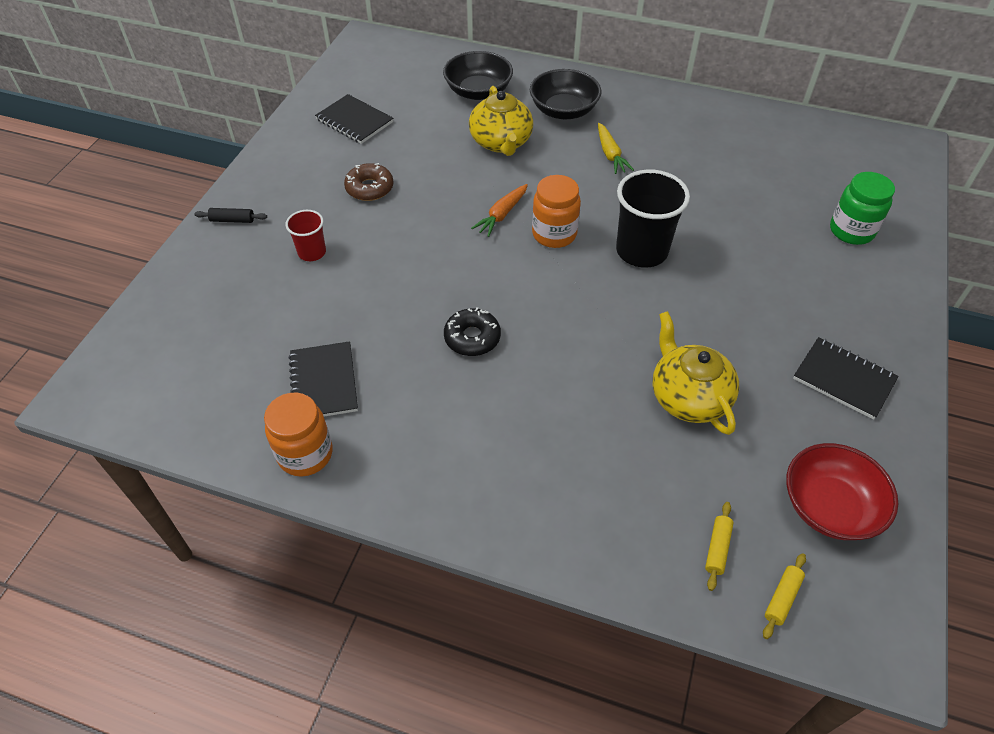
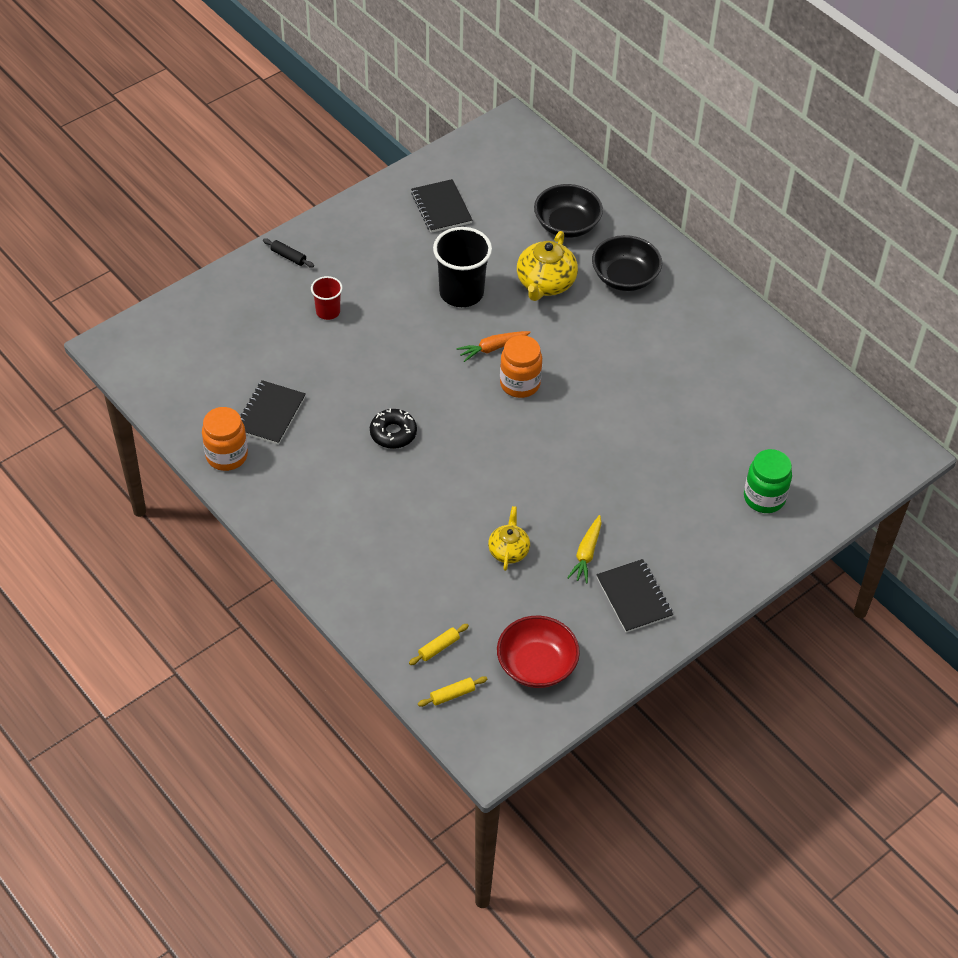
camera: 30 degrees right, 0 degrees up
brown donut [344,163,393,201] -> none
yellow carrot [598,123,634,174] -> yellow carrot moved to [567,515,602,584]
black cup [616,169,690,268] -> black cup moved to [433,227,492,307]
yellow teapot [653,311,739,435] -> yellow teapot [488,506,530,571], size x0.61

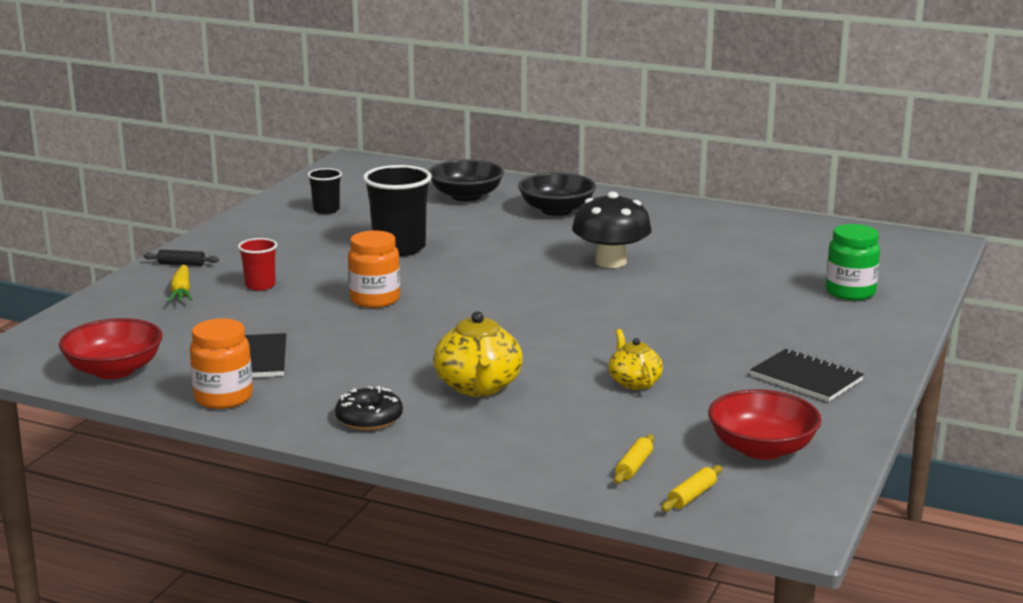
camera: 25 degrees left, 30 degrees down
black donut [370,409,417,449] -> black donut moved to [335,386,403,430]
black notebook [411,179,473,233] -> black cup [307,168,342,214]
orange carrot [457,331,531,362] -> none
orange jar [500,335,542,398] -> orange jar moved to [348,230,400,308]
yellow teapot [517,231,578,301] -> yellow teapot moved to [433,311,523,396]
yellow carrot [567,515,602,584] -> yellow carrot moved to [168,264,193,302]
none -> red bowl [59,318,163,379]
none -> black mushroom [572,192,652,268]

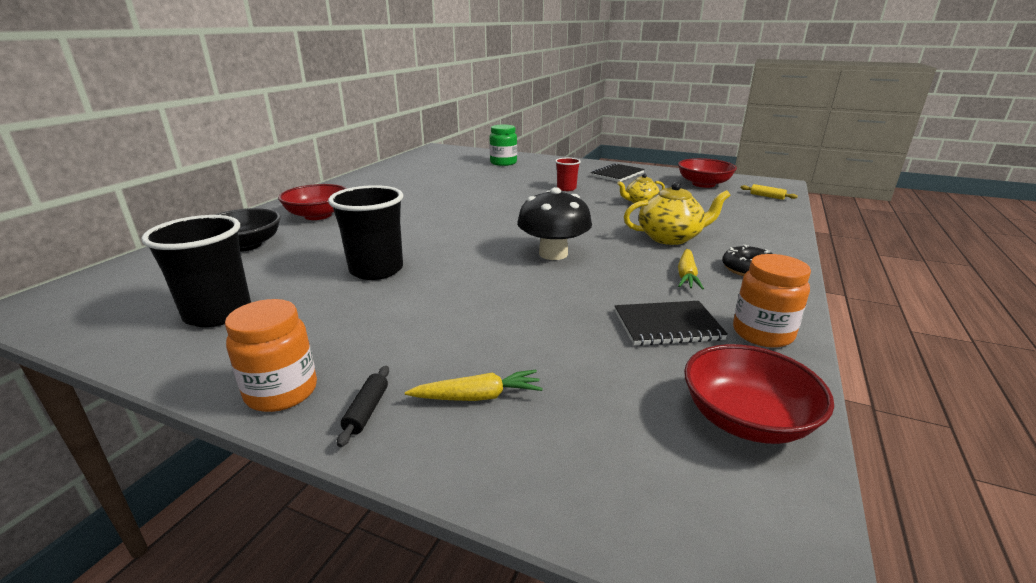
camera: 90 degrees left, 5 degrees up
red cup [238,238,277,291] -> red cup moved to [555,158,581,191]
black cup [307,168,342,214] -> black cup [141,215,251,327], size x1.85
orange jar [348,230,400,308] -> orange jar moved to [225,299,317,412]
black bowl [518,173,596,216] -> red bowl [278,184,347,220]
black mushroom [572,192,652,268] -> black mushroom moved to [517,187,592,260]
yellow rolling pin [614,434,654,484] -> none
none -> yellow carrot [678,249,704,289]

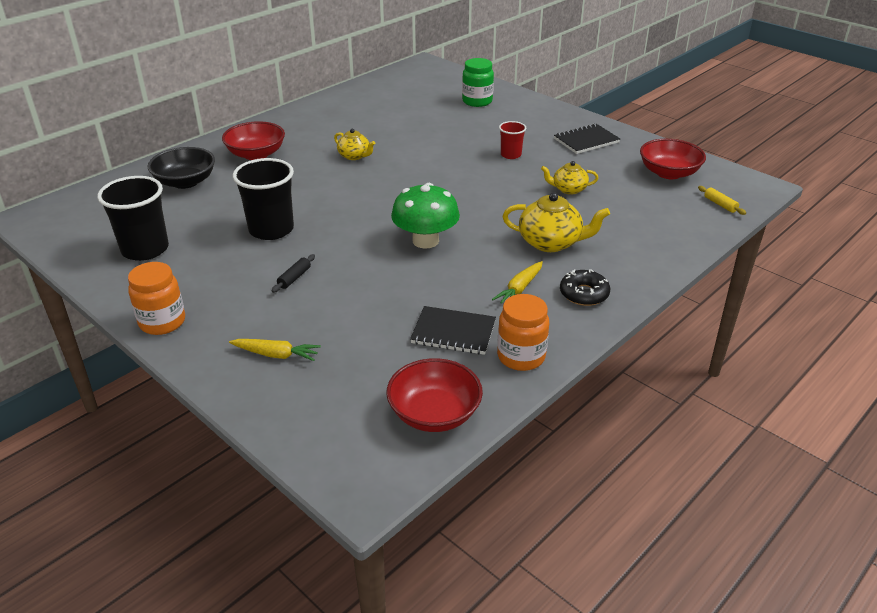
camera: 20 degrees right, 10 degrees up
black rolling pin [337,366,389,447] -> black rolling pin moved to [272,254,315,293]
black mushroom [517,187,592,260] -> green mushroom [391,183,460,249]
none -> yellow teapot [334,129,375,160]

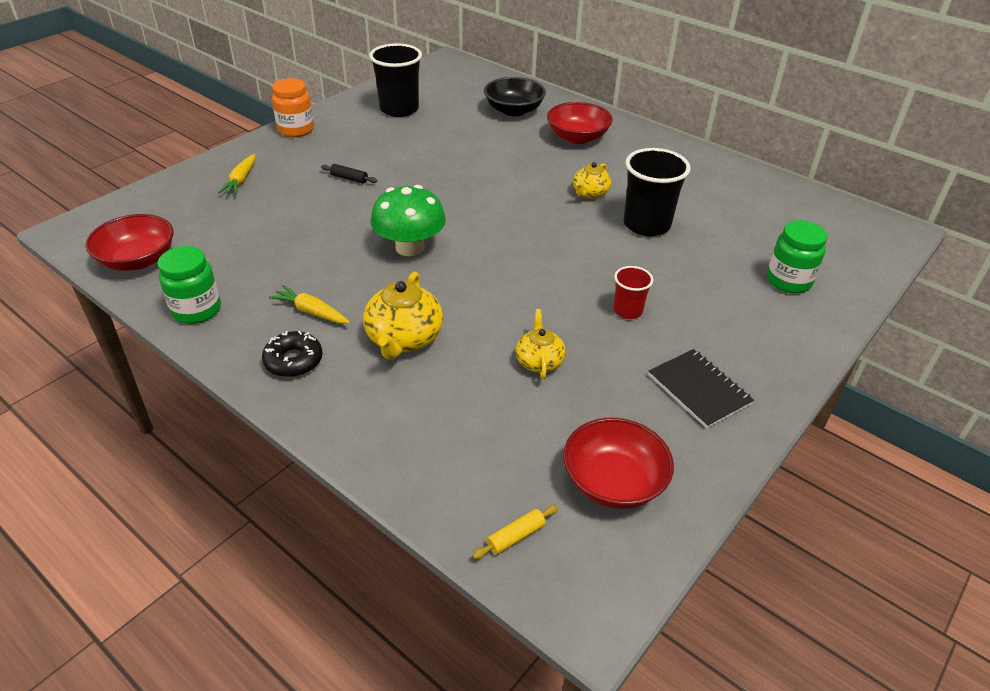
camera: 85 degrees right, 5 degrees up
black cup [233,158,294,240] -> black cup moved to [624,148,690,236]
black notebook [410,306,496,355] -> none
orange jar [497,294,549,371] -> green jar [158,246,221,324]

